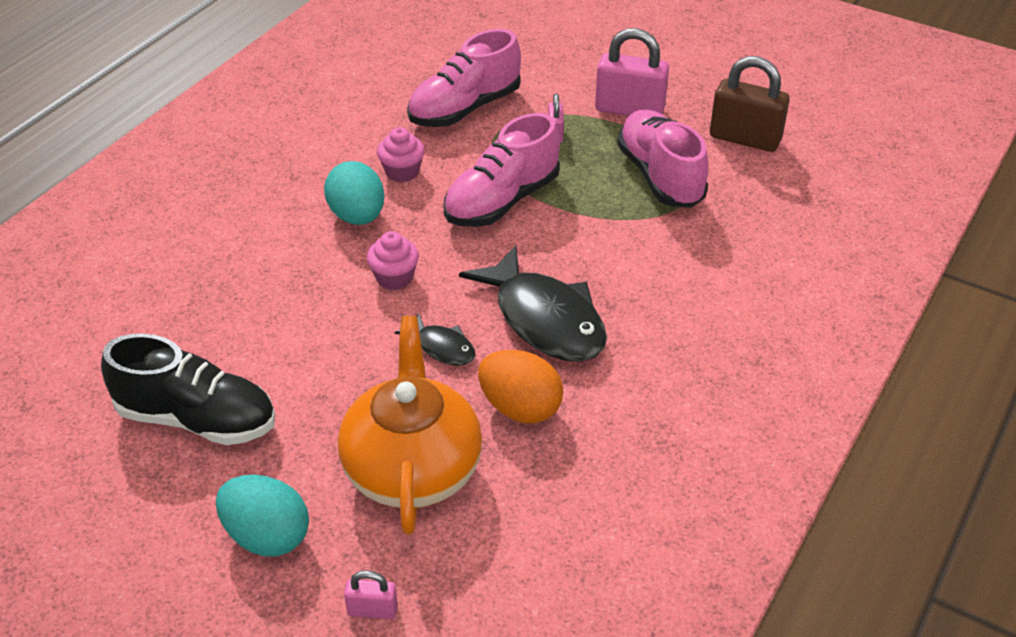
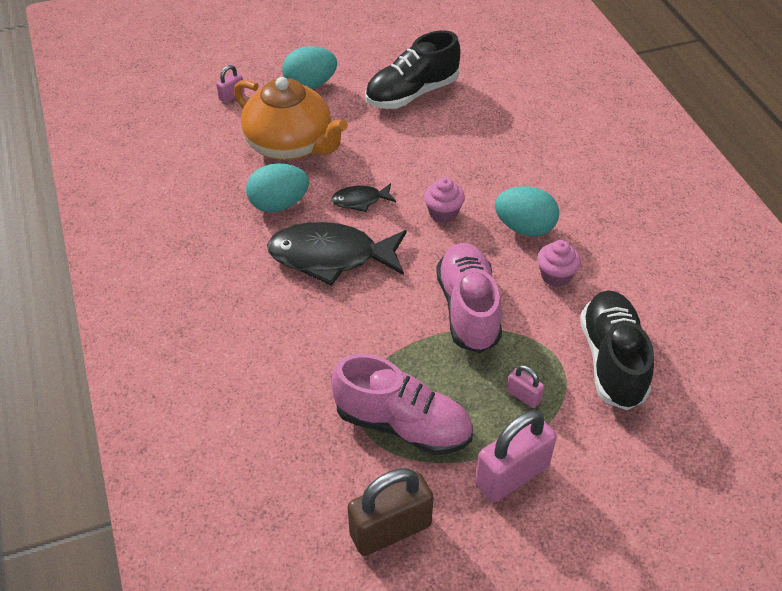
camera: 130 degrees right, 5 degrees up
pink shoe [407,29,521,127] -> black shoe [580,291,654,410]
orange egg [478,350,563,423] -> turquoise egg [246,163,309,212]

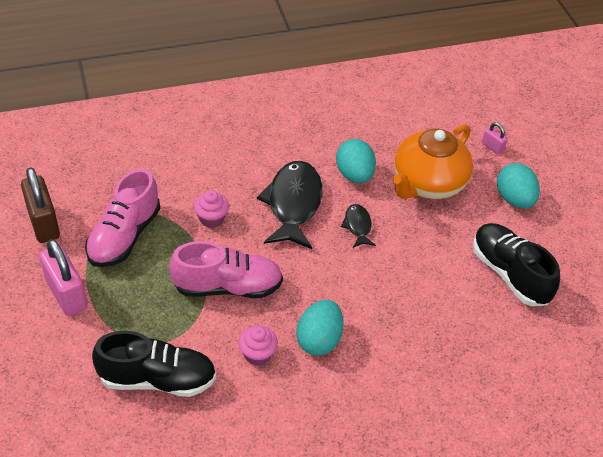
camera: 90 degrees right, 0 degrees up
pink cupcake [424,177,465,223] -> pink cupcake moved to [194,190,229,228]
pink padlock [507,365,544,408] -> none

